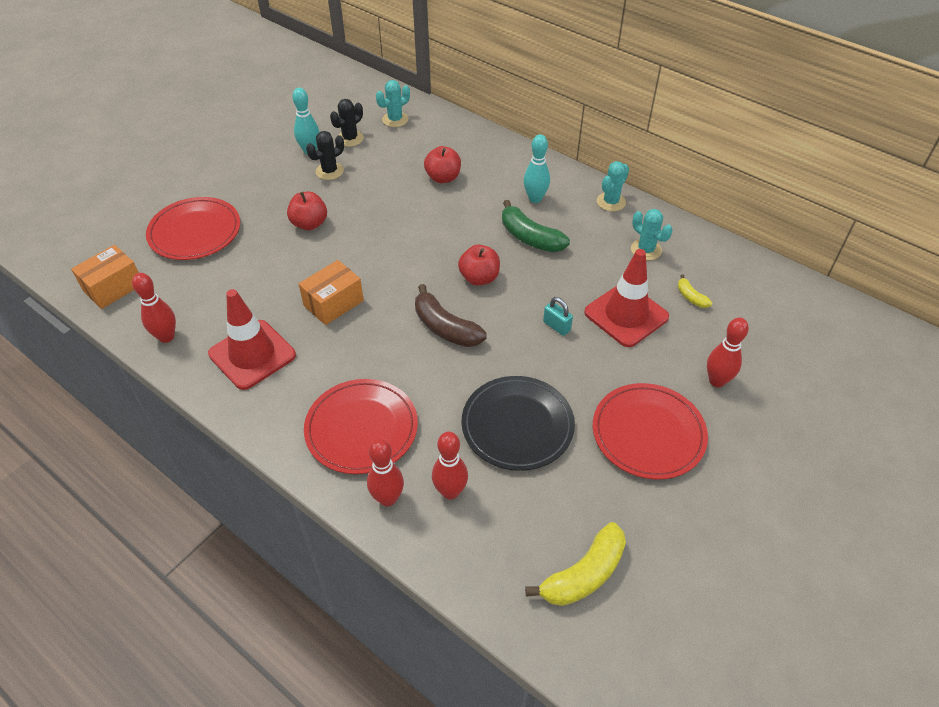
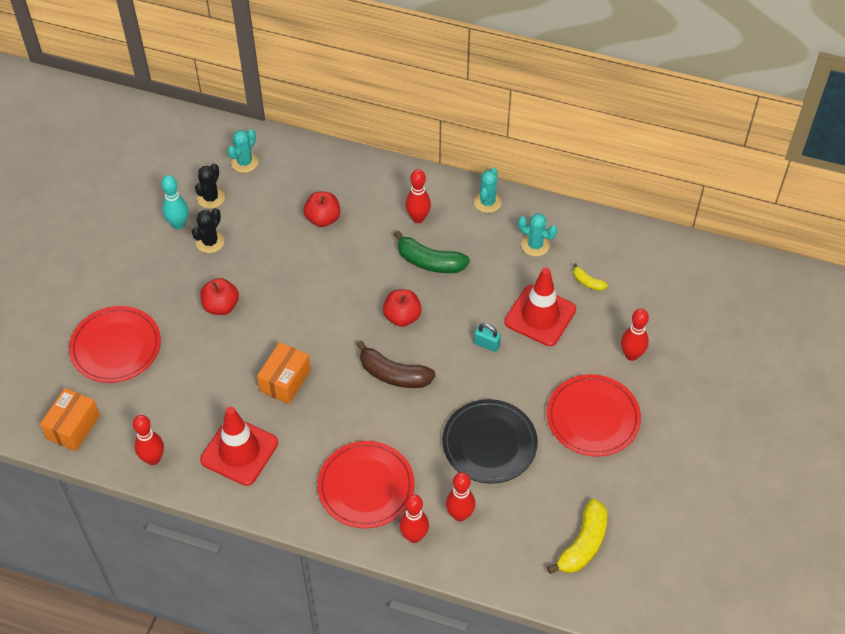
camera: 20 degrees left, 5 degrees up
turquoise bowling pin [524,134,550,203] -> red bowling pin [405,169,431,223]

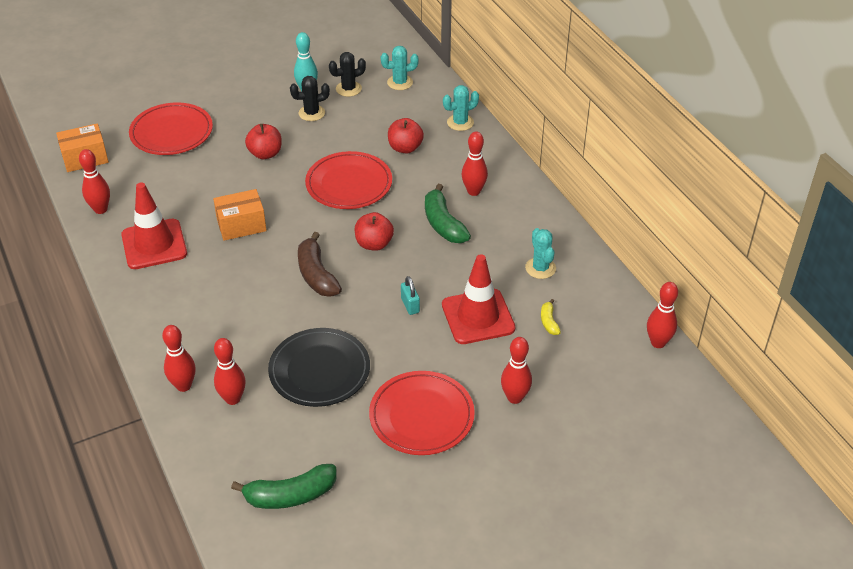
camera: 45 degrees right, 10 degrees down
red plate [317,441,415,528] -> red plate moved to [305,151,392,209]
turquoise cactus [474,167,502,213] -> turquoise cactus moved to [443,85,479,131]
yellow banana [547,499,607,574] -> green banana [231,464,336,509]
none -> red bowling pin [647,282,678,348]

